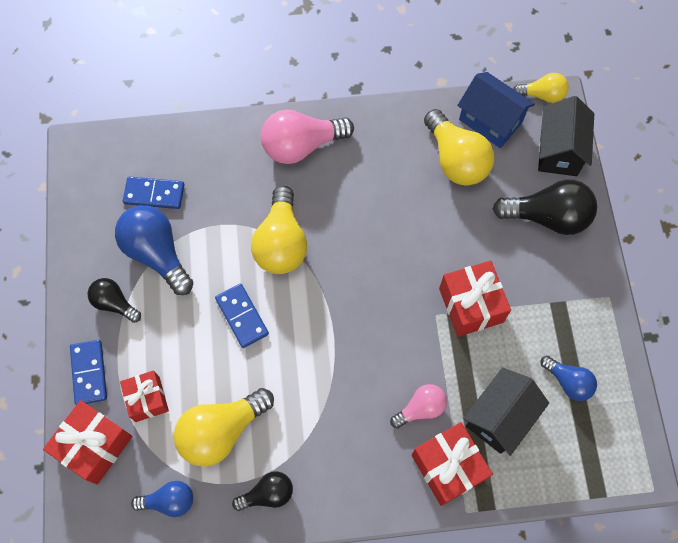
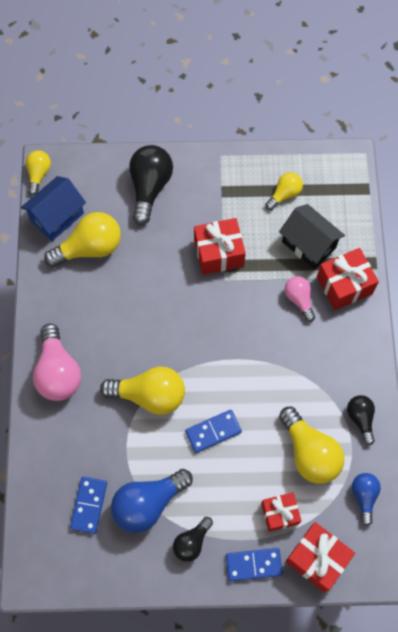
camera: 85 degrees left, 0 degrees up
black house [538,96,594,176] -> none
blue light bulb [540,356,597,401] -> yellow light bulb [265,172,303,210]

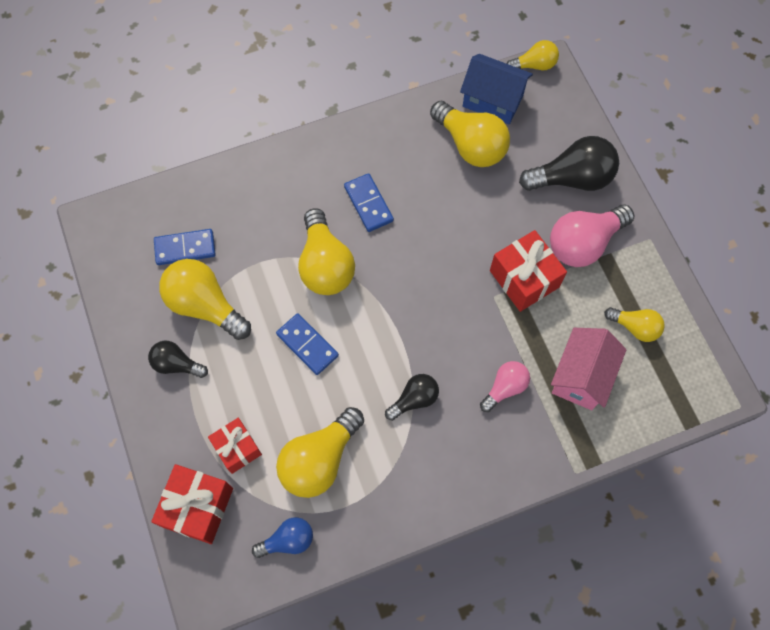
camera: 70 degrees right, 0 degrees up
pink light bulb [33,324,81,401] -> pink light bulb moved to [550,205,634,267]
blue light bulb [111,469,193,533] -> yellow light bulb [159,259,251,340]
blue domino [226,548,283,581] -> blue domino moved to [344,173,394,232]
black house [279,204,345,270] -> pink house [551,328,627,410]
red gift [317,248,379,310] -> none
black light bulb [347,395,375,446] -> black light bulb moved to [385,374,439,421]

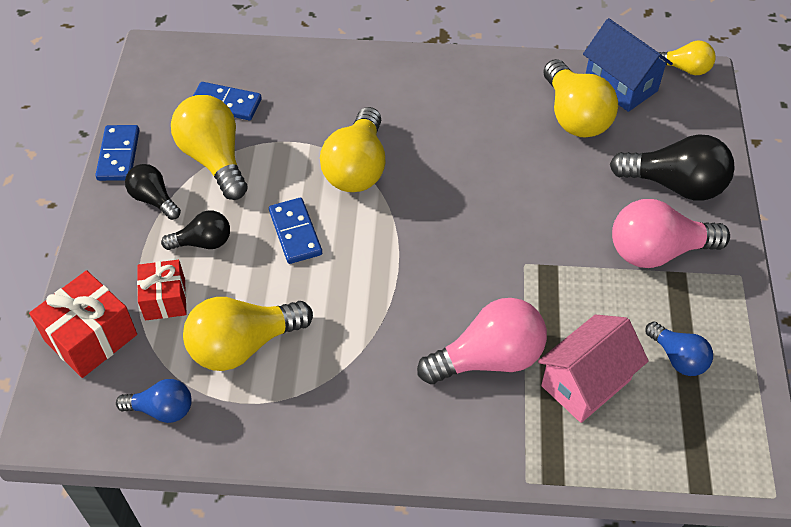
camera: 25 degrees right, 15 degrees down
blue domino [344,173,394,232] -> blue domino moved to [95,125,139,181]
black light bulb [385,374,439,421] -> black light bulb moved to [161,210,230,250]
pink light bulb [480,361,530,412] -> pink light bulb [417,298,547,384], size x1.74
red gift [490,230,567,312] -> none
yellow light bulb [604,307,665,342] -> blue light bulb [645,322,713,376]

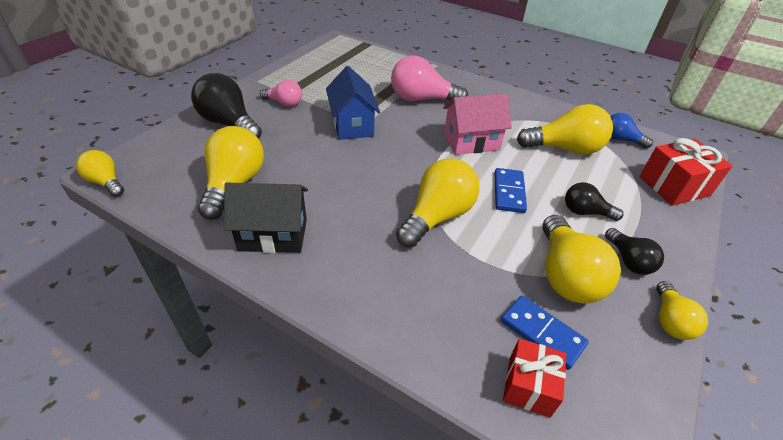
camera: 155 degrees left, 10 degrees down
blue domino [95,125,139,181] -> yellow light bulb [656,281,708,340]
red gift [137,260,187,320] -> red gift moved to [503,338,566,418]
pink house [538,314,649,423] -> pink house moved to [443,93,512,155]
blue house [583,18,673,112] -> blue house moved to [326,66,380,140]
pink light bulb [612,199,730,268] -> pink light bulb [260,80,302,107], size x0.57
blue light bulb [645,322,713,376] -> none
none -> black house [224,183,308,253]

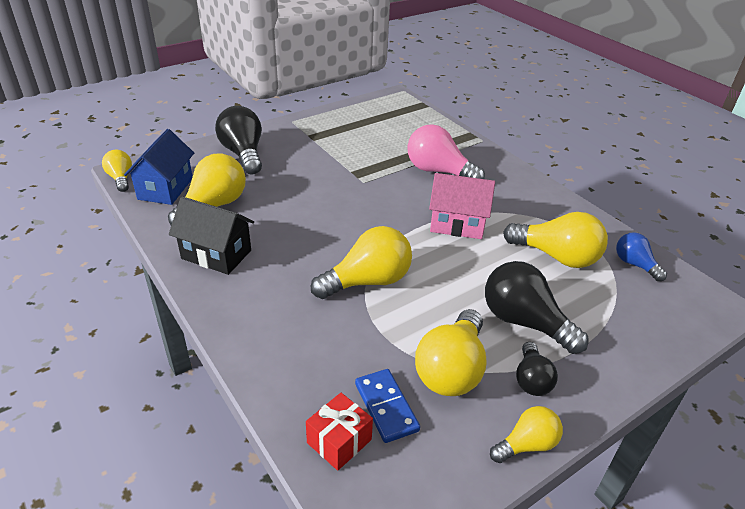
camera: 25 degrees right, 5 degrees down
pink light bulb [260,80,302,107] -> none
blue house [326,66,380,140] -> blue house moved to [124,129,194,205]
blue domino [495,168,527,213] -> none
black light bulb [565,182,624,221] -> black light bulb [485,261,588,354], size x1.74
red gift [639,138,732,206] -> none
yellow light bulb [656,281,708,340] -> yellow light bulb turned 150 degrees counterclockwise [490,406,563,463]

